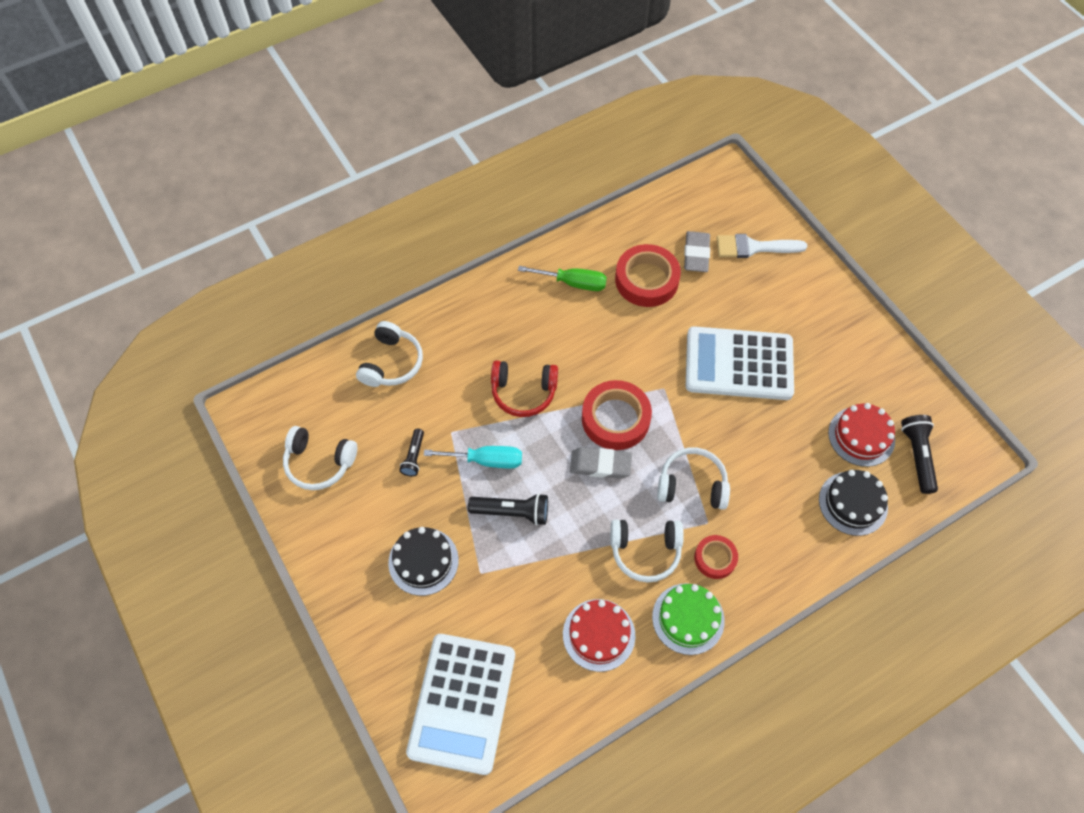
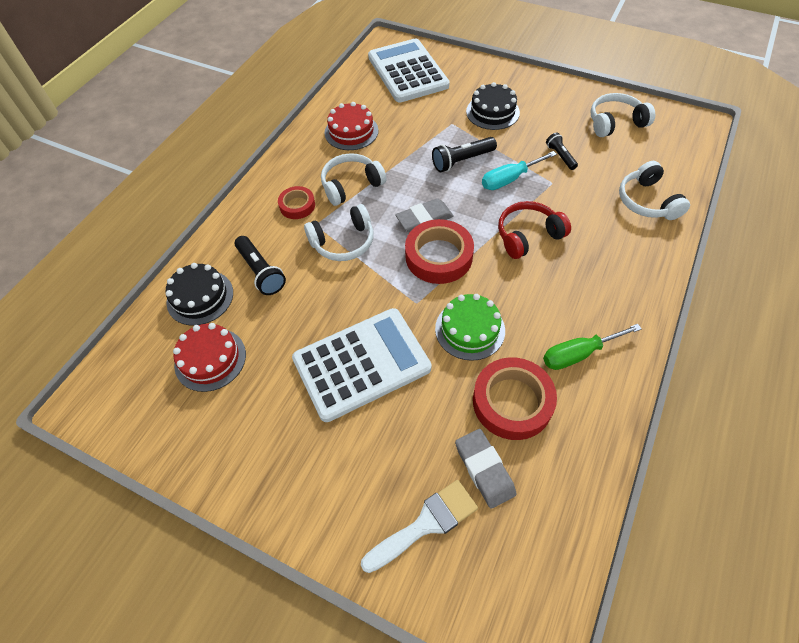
camera: 150 degrees right, 5 degrees down
green cake [652,583,725,655] -> green cake moved to [435,294,505,361]
black flashlight [901,415,938,494] -> black flashlight moved to [235,236,286,295]

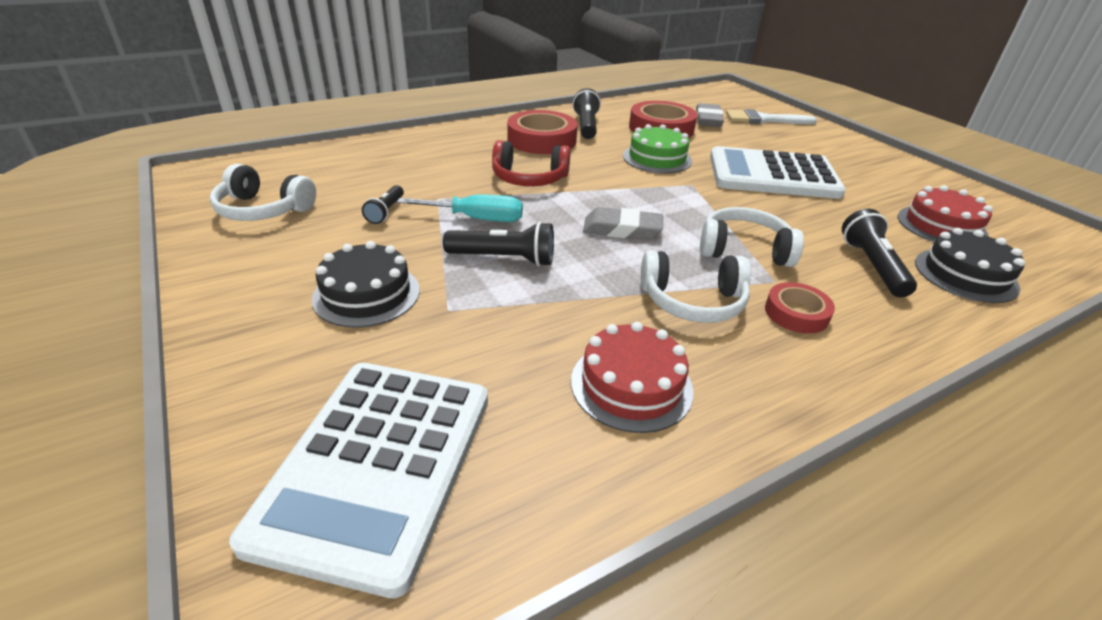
camera: 150 degrees left, 20 degrees down
red tape [405,219,474,284] -> red tape moved to [507,110,578,154]
green screwdriver [543,324,642,370] -> black flashlight [573,88,601,139]
white headphones [619,161,690,220] -> none

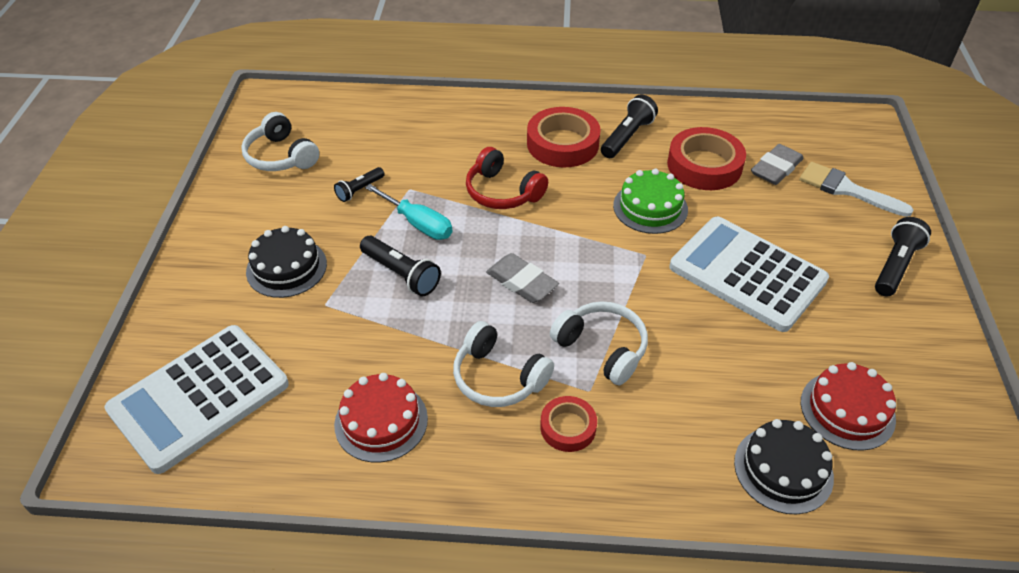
camera: 35 degrees right, 10 degrees up
black flashlight [842,209,917,298] -> black flashlight moved to [875,217,931,297]

